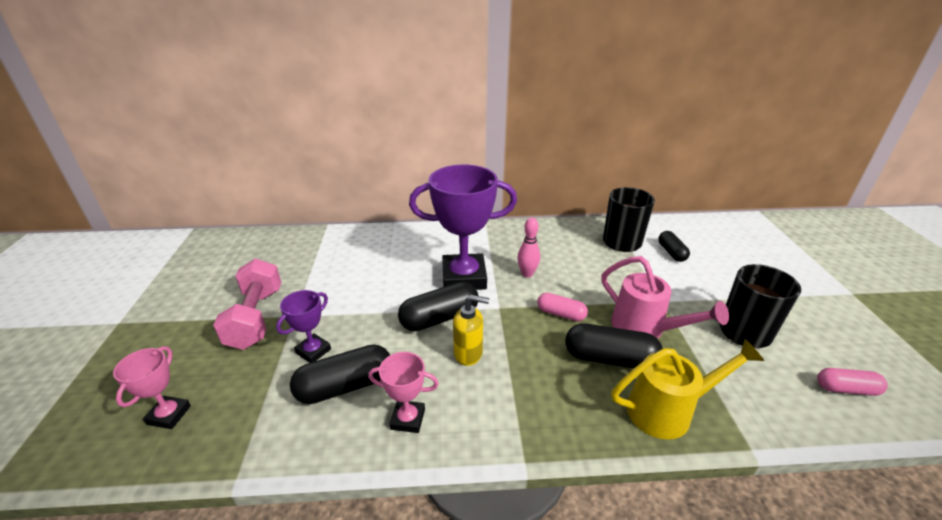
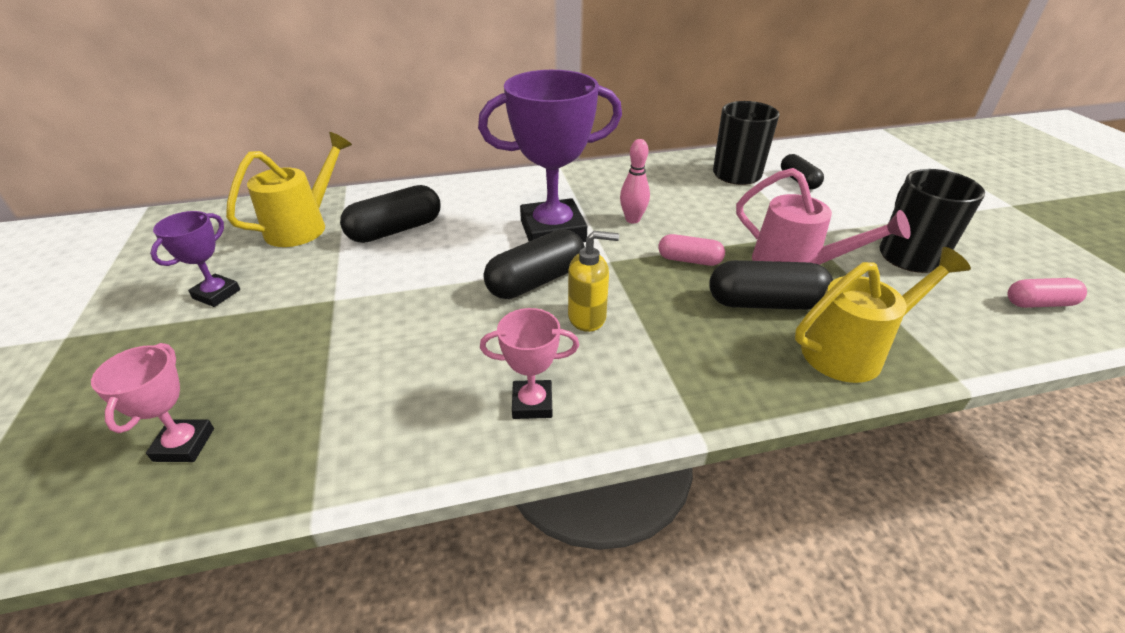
camera: 10 degrees left, 5 degrees up
pink dumbbell [213,259,281,350] -> none
purple trophy [276,290,331,363] -> purple trophy moved to [150,211,240,307]
black capsule [290,345,390,404] -> black capsule moved to [340,185,440,243]
none -> yellow watering can [226,132,352,247]

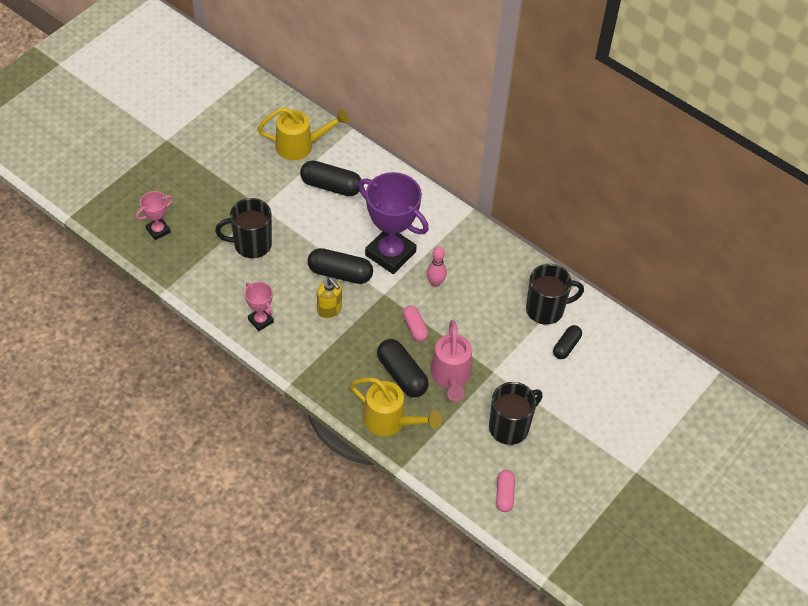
camera: 50 degrees right, 15 degrees up
purple trophy [150,211,240,307] -> none
pink capsule [1007,278,1087,308] -> pink capsule turned 45 degrees clockwise [496,470,515,512]
none -> black mug [215,198,272,258]

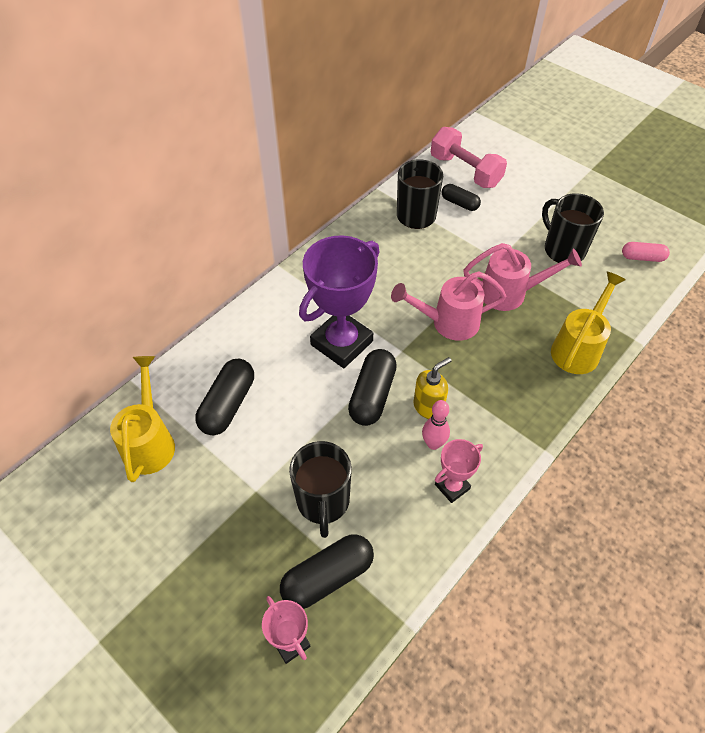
camera: 85 degrees left, 0 degrees up
black capsule [377,339,429,397] -> black capsule moved to [280,534,374,609]
pink capsule [403,305,429,342] -> pink watering can [391,271,506,341]
pink bowling pin [427,246,447,287] -> pink bowling pin moved to [422,400,450,450]
none -> pink dumbbell [431,127,507,188]

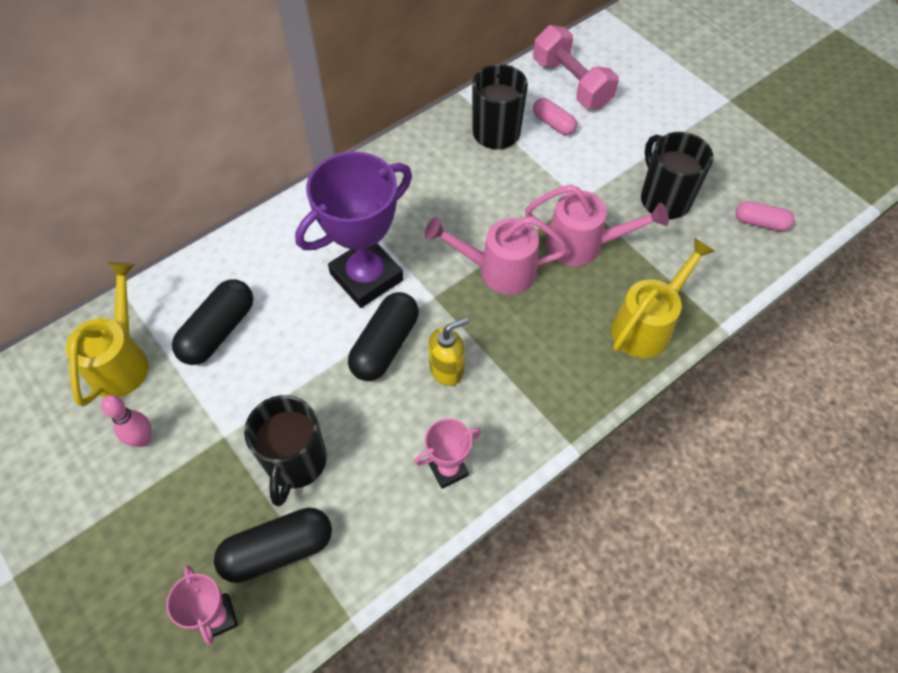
camera: 10 degrees right, 5 degrees up
pink bowling pin [422,400,450,450] -> pink bowling pin moved to [101,395,152,447]
black capsule [442,184,481,211] -> pink capsule [533,98,577,135]

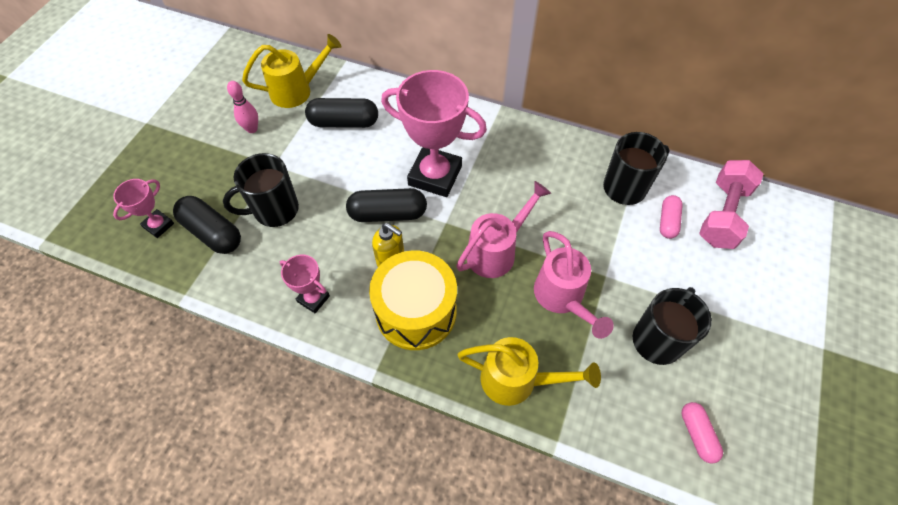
camera: 60 degrees right, 0 degrees up
purple trophy [295,151,412,308] -> pink trophy [381,70,487,197]
pink watering can [425,217,568,295] -> pink watering can turned 75 degrees clockwise [456,181,551,278]
none -> yellow drum [369,251,457,350]

